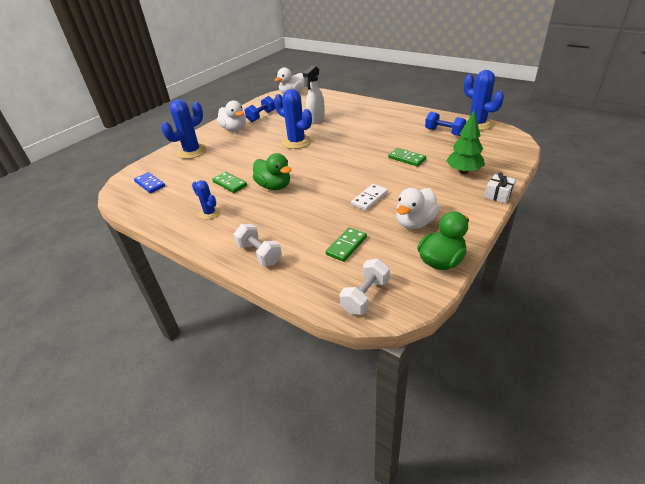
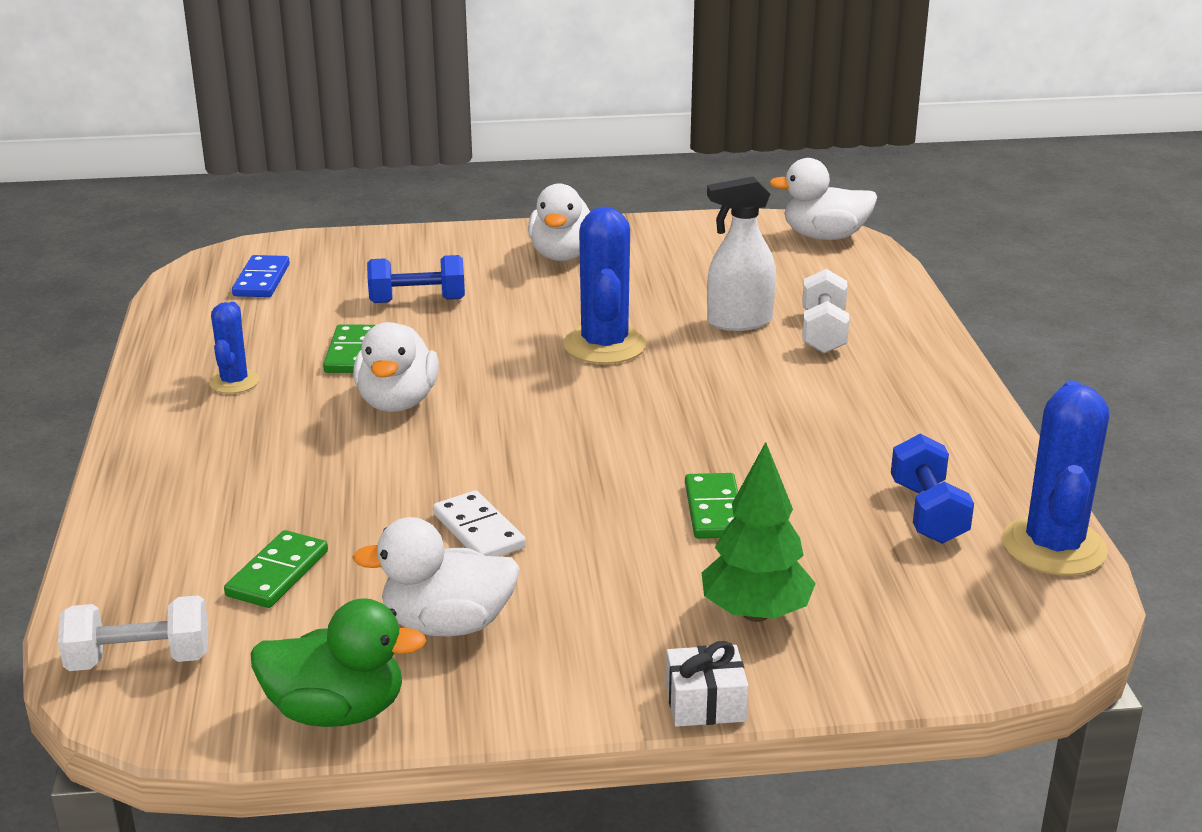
camera: 45 degrees right, 10 degrees down
blue cactus [161,99,207,159] -> none
white dumbbell [233,224,282,266] -> white dumbbell moved to [802,269,849,353]
blue dumbbell [244,96,276,122] -> blue dumbbell moved to [367,255,465,303]
green duck [253,153,291,190] -> white duck [353,322,439,412]
green domino [326,227,367,262] -> green domino turned 60 degrees counterclockwise [224,530,328,608]
white domino [351,184,388,211] -> white domino turned 60 degrees clockwise [433,490,526,557]

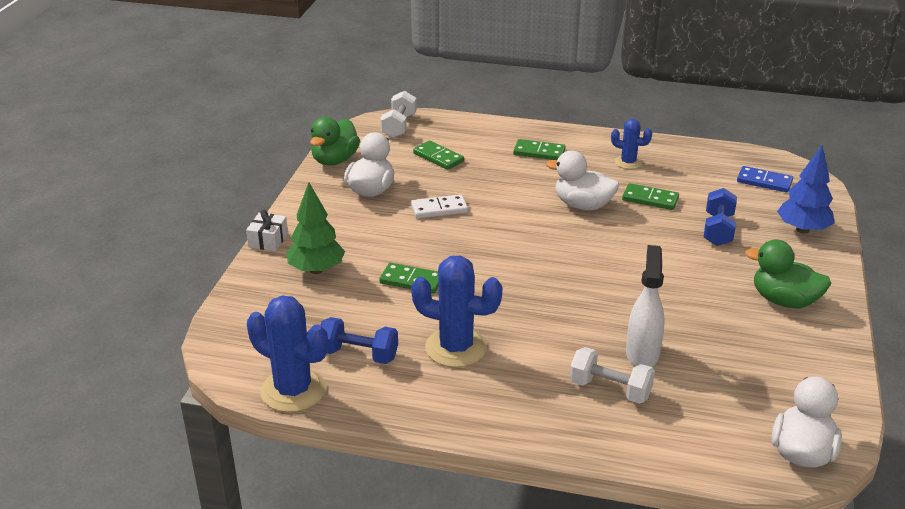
camera: 110 degrees right, 5 degrees up
white duck [528,183,590,261] -> green duck [745,240,831,308]
blue cactus [563,206,647,364] -> blue cactus moved to [411,256,503,367]
none -> green domino [513,139,566,160]
none -> blue tree [777,145,834,234]

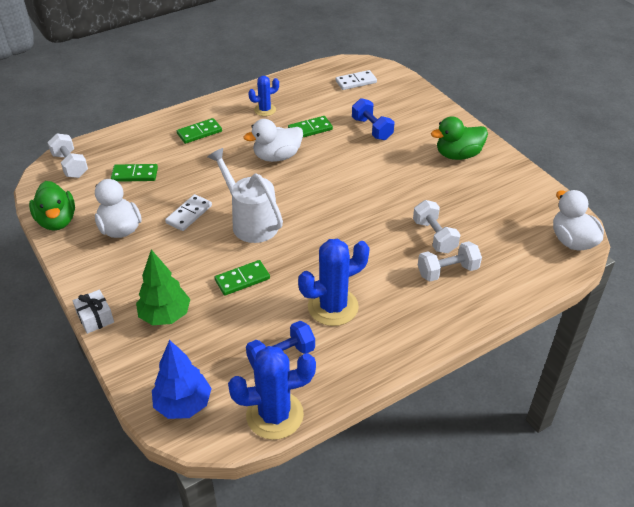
camera: 45 degrees left, 10 degrees up
white spray bottle [626,245,665,367] -> white dumbbell [413,200,461,253]
blue domino [737,166,793,192] -> white domino [336,70,377,90]
blue tree [777,145,834,234] -> blue tree moved to [152,340,212,419]
none -> white watering can [208,148,283,243]

